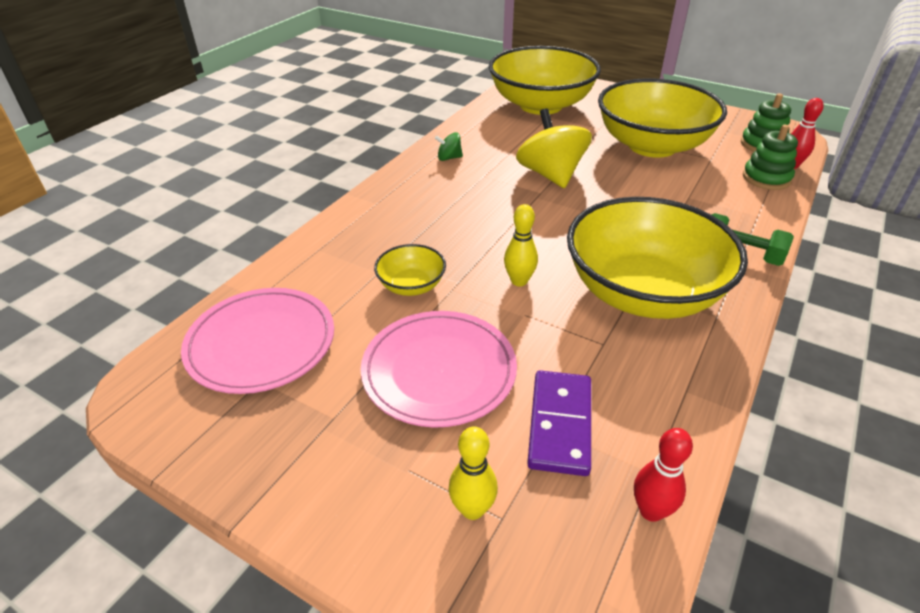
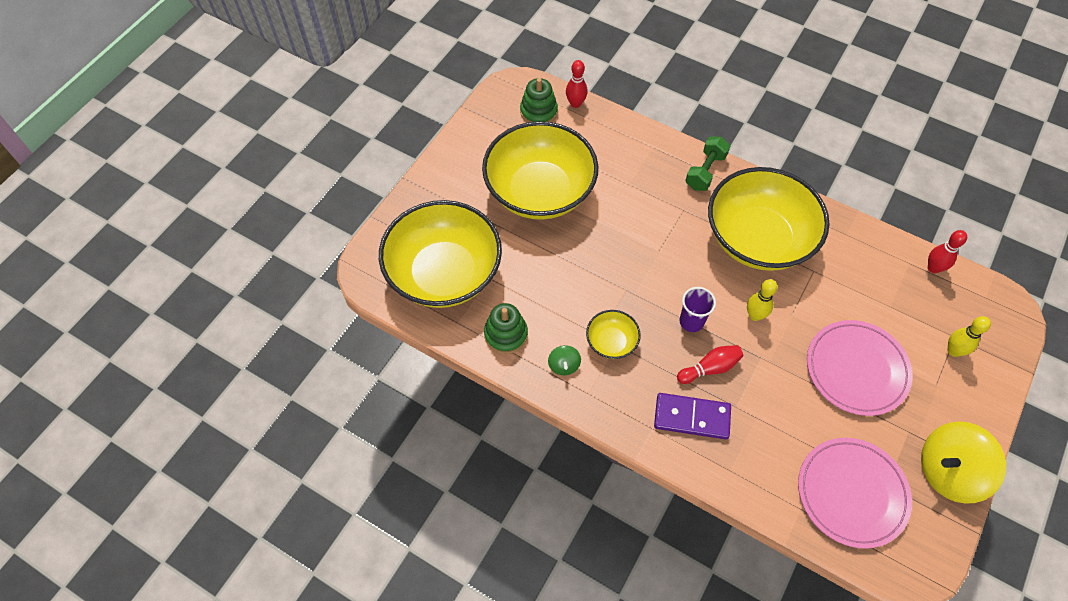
camera: 90 degrees left, 20 degrees up
yellow bowl [374,244,446,296] -> yellow bowl moved to [586,310,641,359]
yellow spinning top [516,108,592,188] -> yellow spinning top moved to [921,421,1006,504]
purple domino [527,370,591,476] -> purple domino moved to [654,393,731,440]
green stacking toy [743,125,798,190] -> green stacking toy moved to [484,303,528,354]
none -> red bowling pin [677,345,743,384]
none -> purple cup [680,287,716,332]

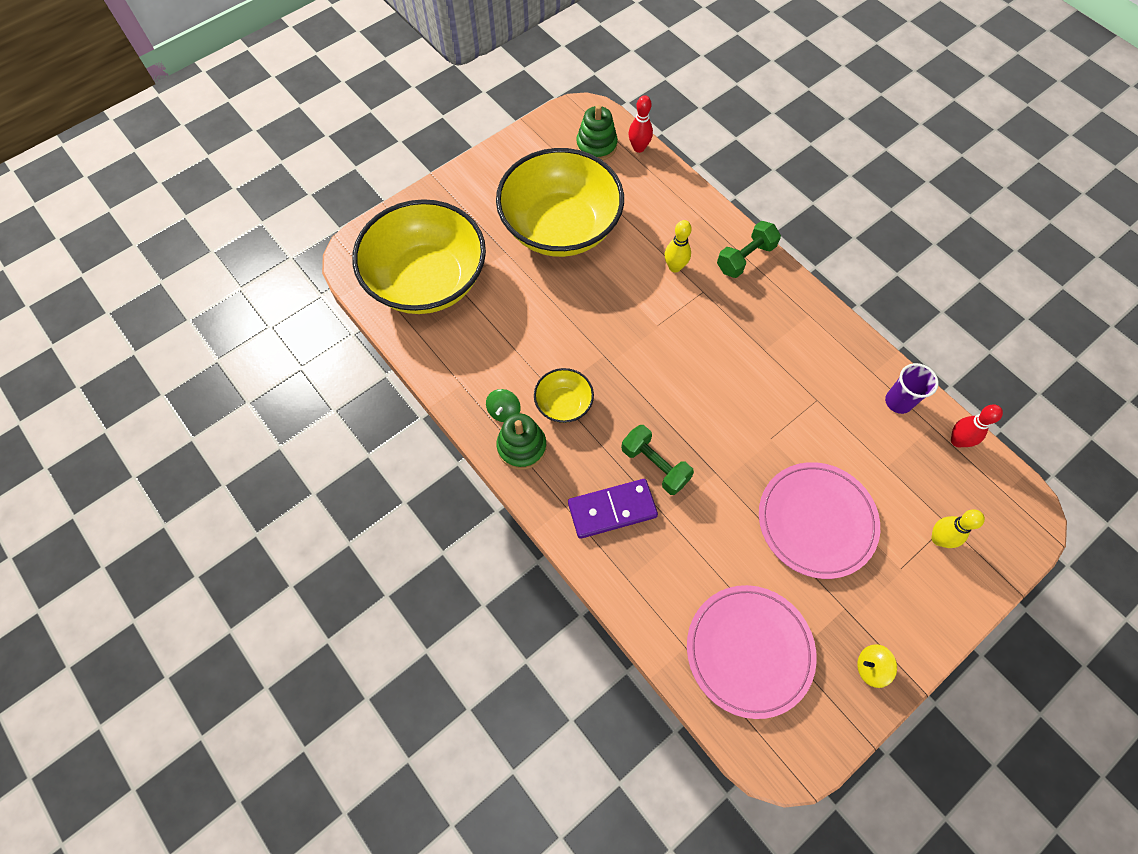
camera: 20 degrees right, 5 degrees up
green stacking toy [484,303,528,354] -> green stacking toy moved to [497,414,546,470]
purple domino [654,393,731,440] -> purple domino turned 45 degrees counterclockwise [568,479,658,539]
red bowling pin [677,345,743,384] -> green dumbbell [621,425,694,495]
purple cup [680,287,716,332] -> purple cup moved to [885,363,939,414]
yellow bowl [708,167,830,271] -> none
yellow bowling pin [747,279,777,321] -> yellow bowling pin moved to [665,220,692,272]
yellow spinning top [921,421,1006,504] -> yellow spinning top [858,644,897,688], size x0.45

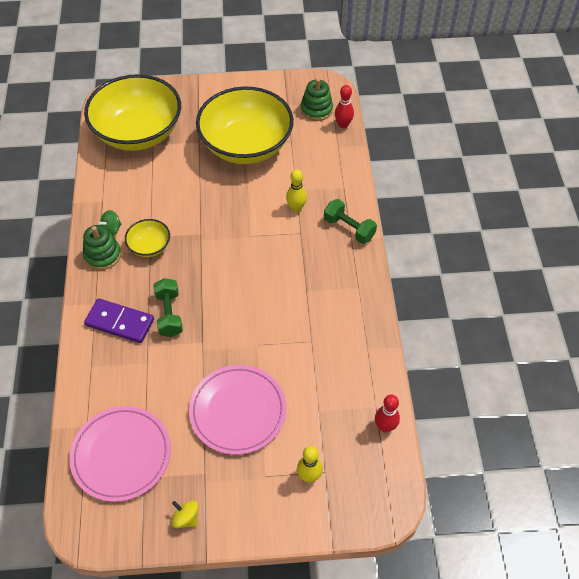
camera: 35 degrees right, 10 degrees down
green dumbbell [717,221,781,278] -> green dumbbell turned 45 degrees clockwise [324,199,377,244]
purple cup [885,363,939,414] -> none

